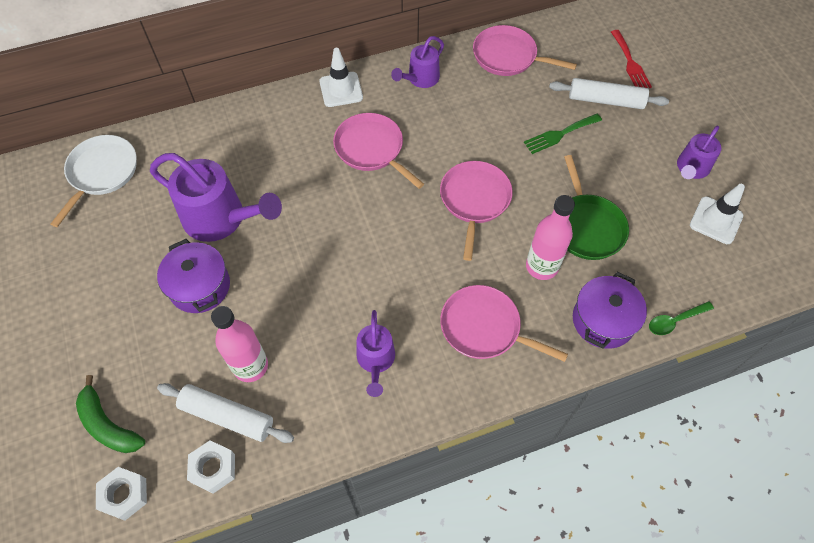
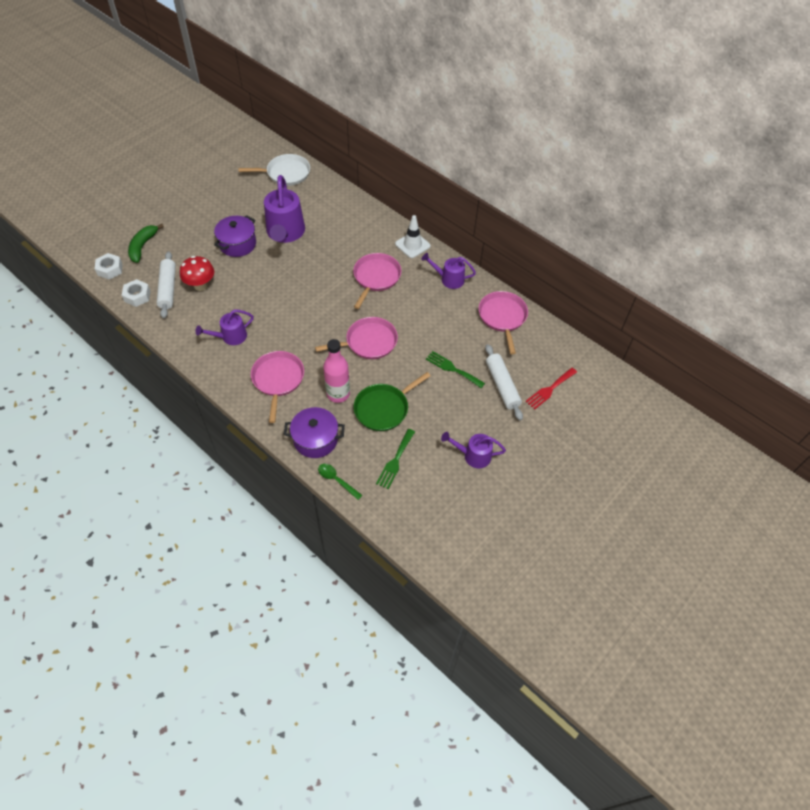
camera: 60 degrees right, 5 degrees down
pink bottle [211,306,268,382] -> red mushroom [180,256,214,291]
white traffic cone [690,184,745,244] -> none
none -> green fork [376,429,415,489]

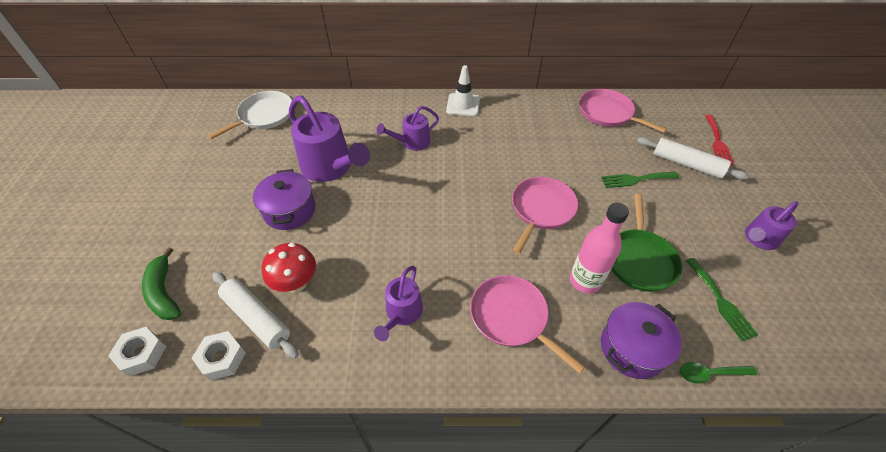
camera: 40 degrees left, 5 degrees down
pink pan [353,253,401,309] -> none
purple watering can [421,253,476,289] -> purple watering can moved to [377,106,439,151]

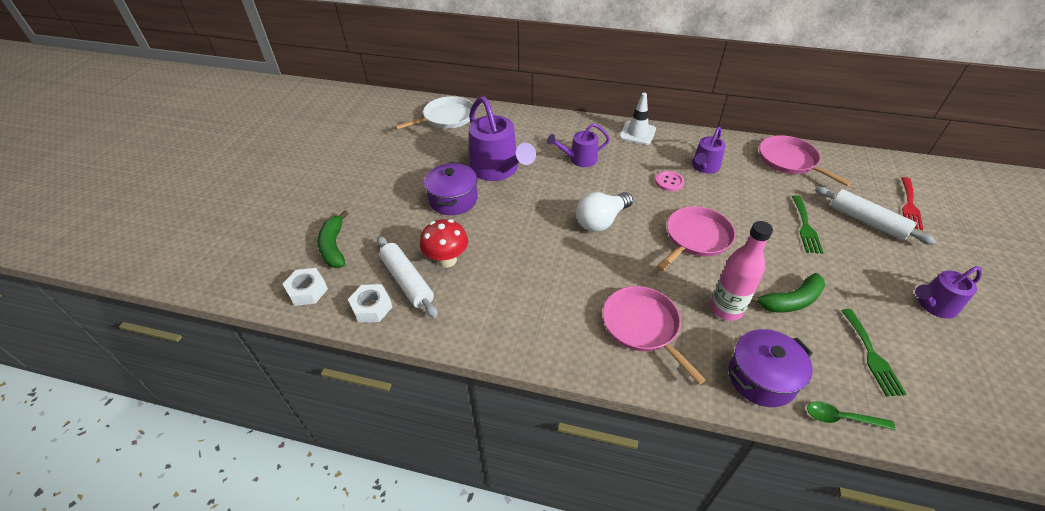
camera: 15 degrees right, 5 degrees down
purple watering can [374,266,423,341] -> purple watering can moved to [692,127,726,174]
green fork [601,172,679,188] -> green fork turned 90 degrees counterclockwise [792,195,824,254]
green pan [611,194,682,292] -> green banana [751,273,825,313]
none -> white light bulb [576,192,633,232]
none -> pink button [655,171,684,191]

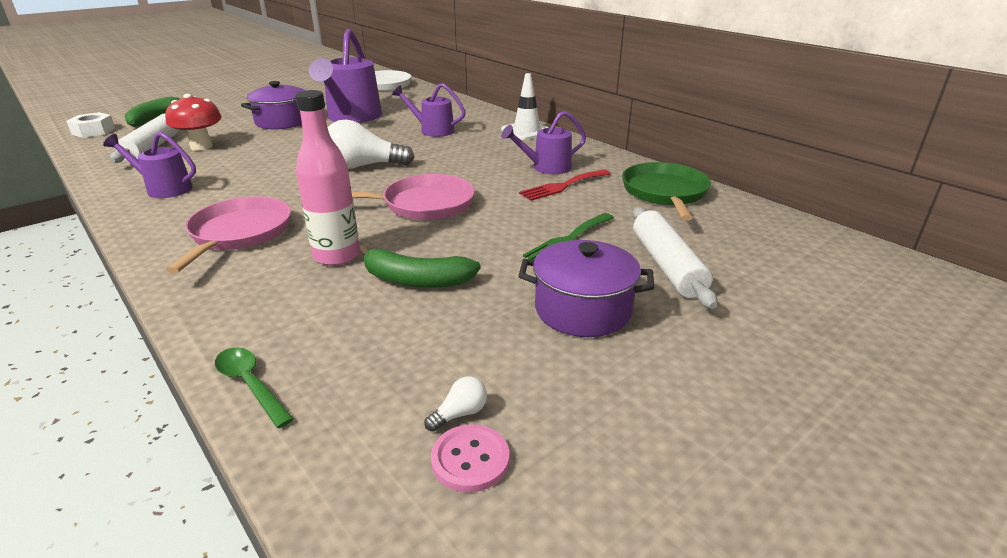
camera: 35 degrees right, 15 degrees down
white nut [348,284,392,323] -> none
pink button [655,171,684,191] -> pink button moved to [431,424,509,492]
purple pot [728,329,813,407] -> purple pot moved to [519,240,654,337]
pink pan [759,135,852,186] -> green pan [622,162,711,221]
green fork [841,309,907,397] -> none
red fork [901,177,923,230] -> red fork moved to [519,169,610,201]
purple watering can [915,266,982,319] -> purple watering can moved to [103,132,196,198]
none -> white light bulb [424,376,487,431]

